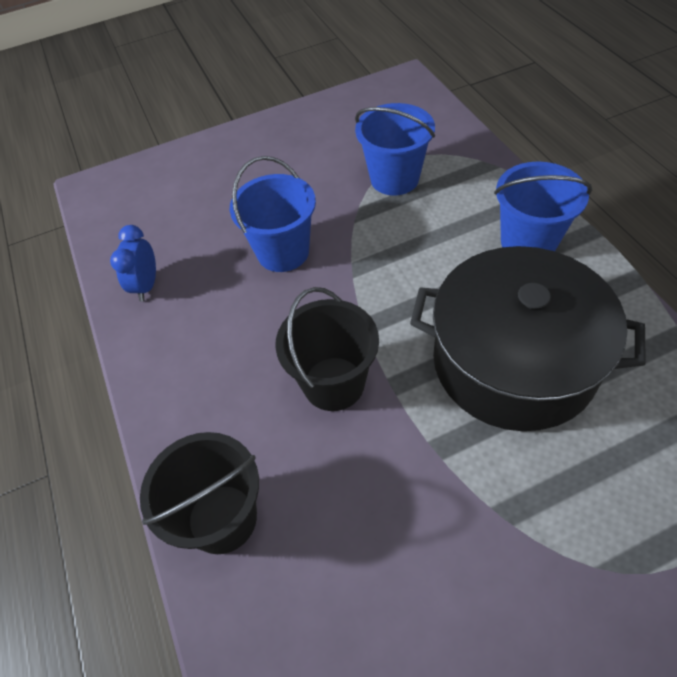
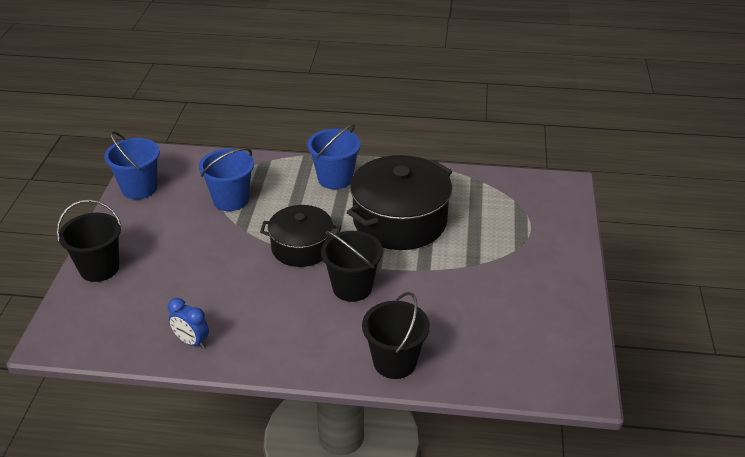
camera: 65 degrees left, 15 degrees down
blue bucket [230,156,316,272] -> blue bucket moved to [104,131,160,199]
none -> black bucket [57,199,121,282]
none -> black pot [260,205,341,267]

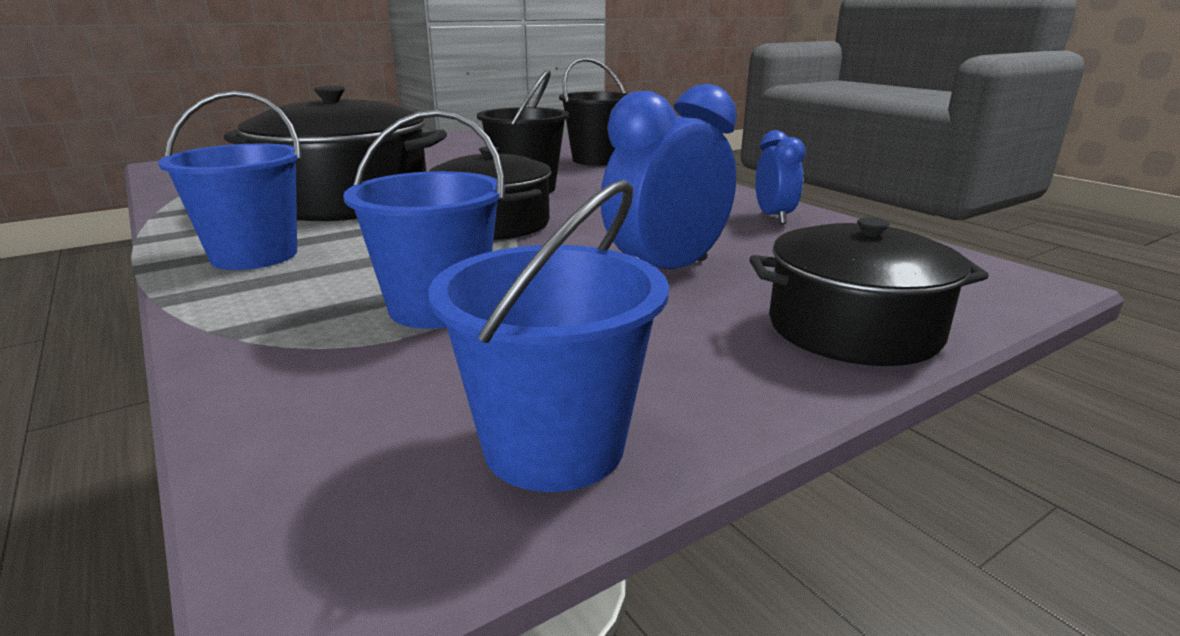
camera: 130 degrees left, 15 degrees down
black bucket [57,199,121,282] -> black pot [749,217,989,366]
none -> blue clock [601,84,737,269]

